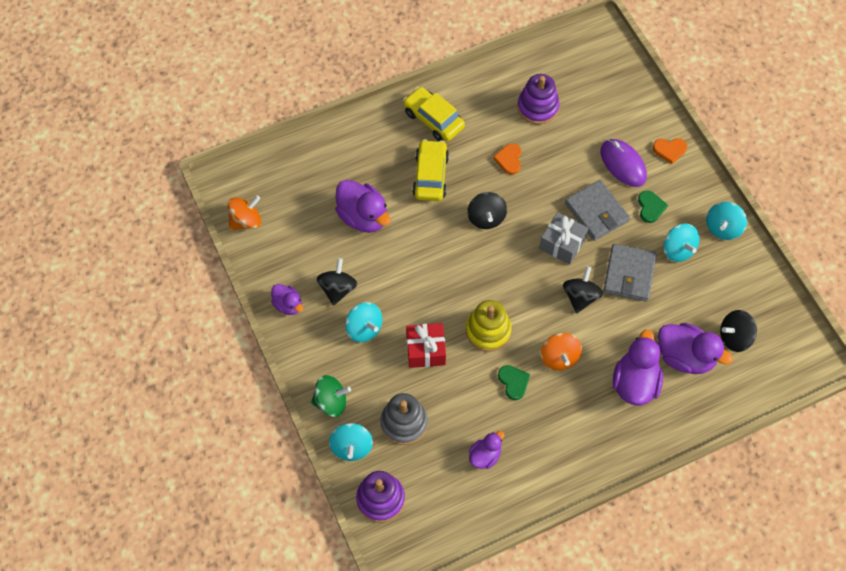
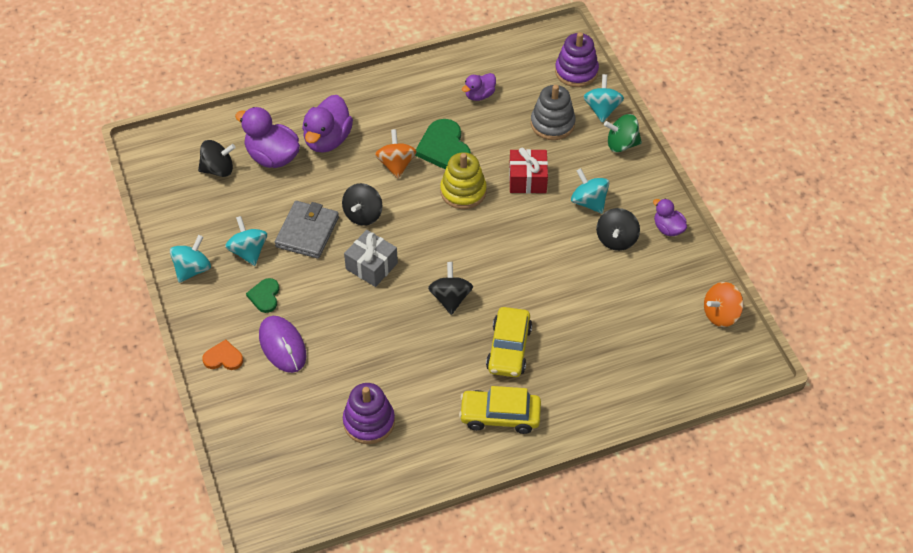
camera: 175 degrees left, 10 degrees down
purple duck [335,180,391,233] -> none
yellow car [403,87,465,141] -> yellow car turned 135 degrees clockwise [459,386,541,434]
orange heart [493,143,521,175] -> none
green heart [498,365,530,400] -> green heart [415,119,471,170], size x1.77
grey wallet [565,180,630,241] -> none

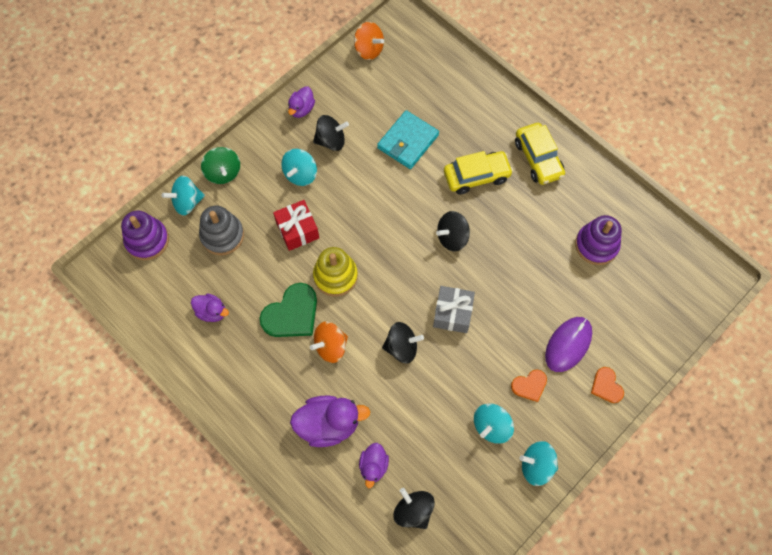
camera: 115 degrees left, 15 degrees up
purple duck [235,107,300,168] -> purple duck [359,443,389,488], size x0.57
green heart [246,278,279,313] -> orange heart [511,369,547,402]
grey wallet [275,201,339,259] -> none
none -> turquoise wallet [377,110,439,169]

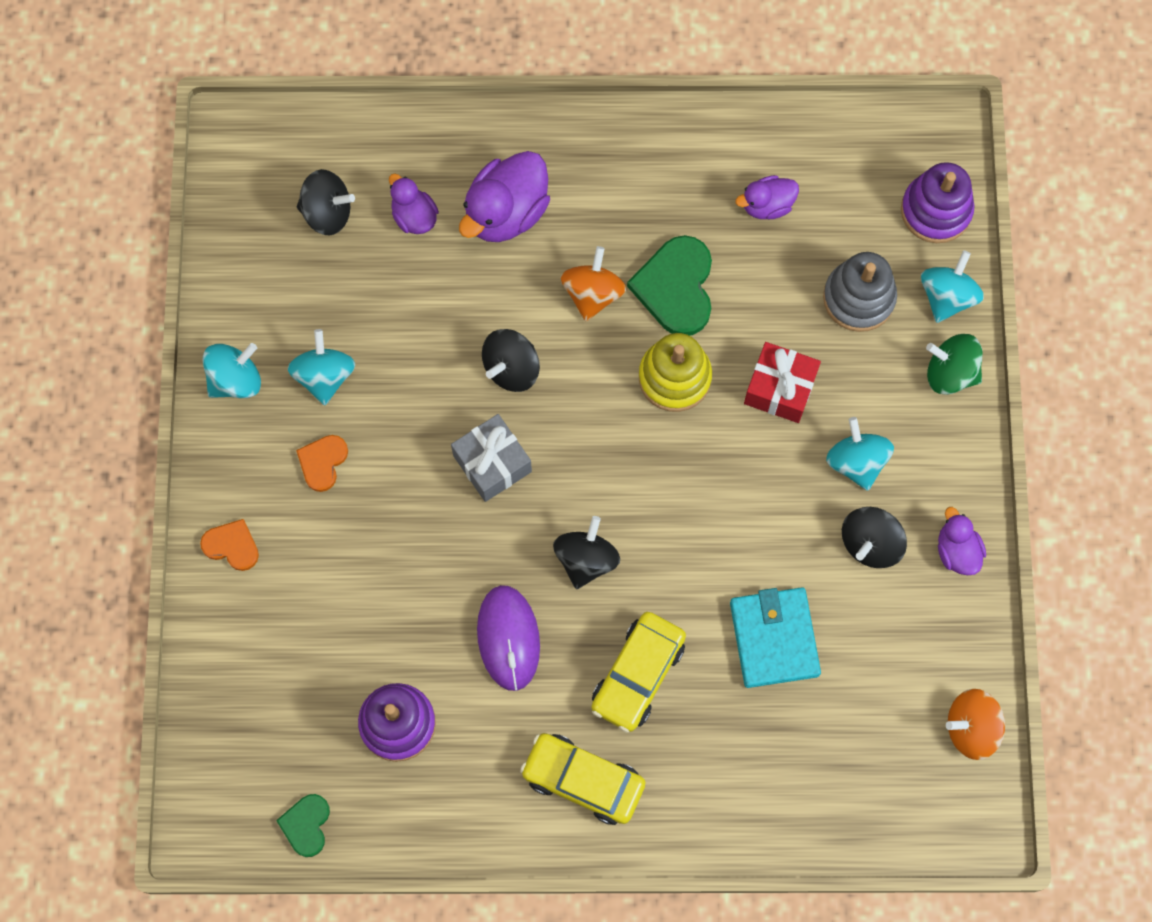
camera: 135 degrees right, 5 degrees up
purple mouse [545,317,592,372] -> purple mouse moved to [477,585,540,691]
none -> green heart [276,794,330,857]

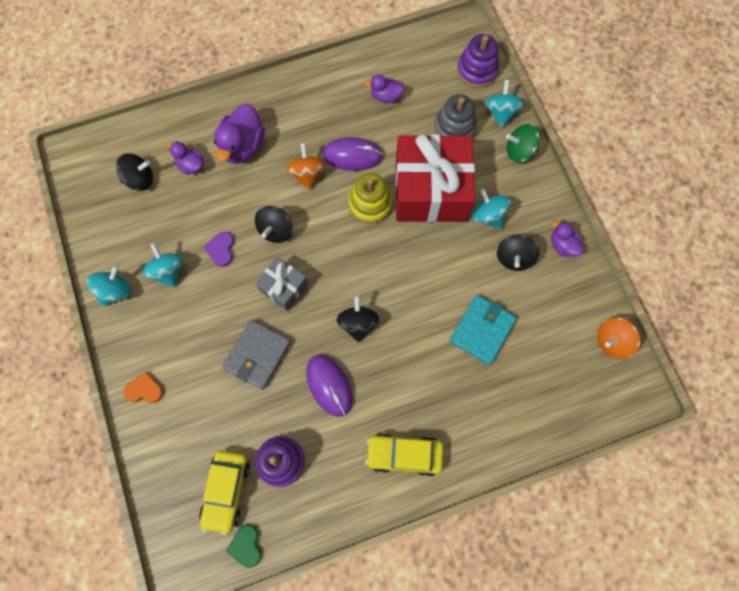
camera: 20 degrees left, 0 degrees up
orange heart [296,435,348,492] -> none
yellow car [591,612,686,733] -> yellow car moved to [199,450,250,535]
green heart [627,235,712,336] -> purple mouse [322,137,383,171]
turquoise wallet [730,587,821,688] -> turquoise wallet turned 60 degrees clockwise [450,295,516,365]
purple duck [736,175,799,219] -> purple duck turned 45 degrees clockwise [365,74,404,103]
red gift [744,342,821,423] -> red gift [395,134,475,222], size x2.04
none -> purple heart [203,232,234,267]
none -> grey wallet [222,320,291,390]

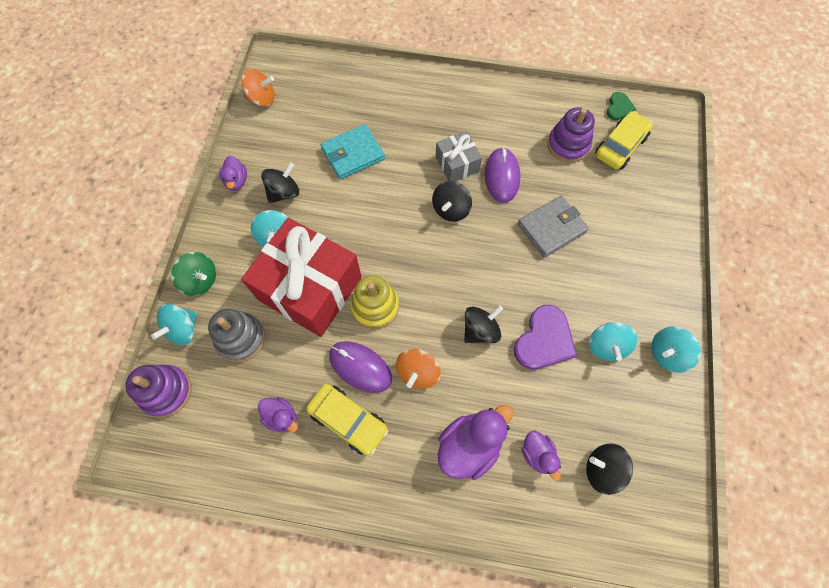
camera: 150 degrees left, 5 degrees down
orange heart [124,371,163,403] -> none
purple heart [203,232,234,267] -> purple heart [514,305,577,369], size x1.77
grey gift [255,257,308,311] -> grey gift moved to [435,131,482,181]
yellow car [365,433,444,477] -> yellow car moved to [306,384,388,456]

